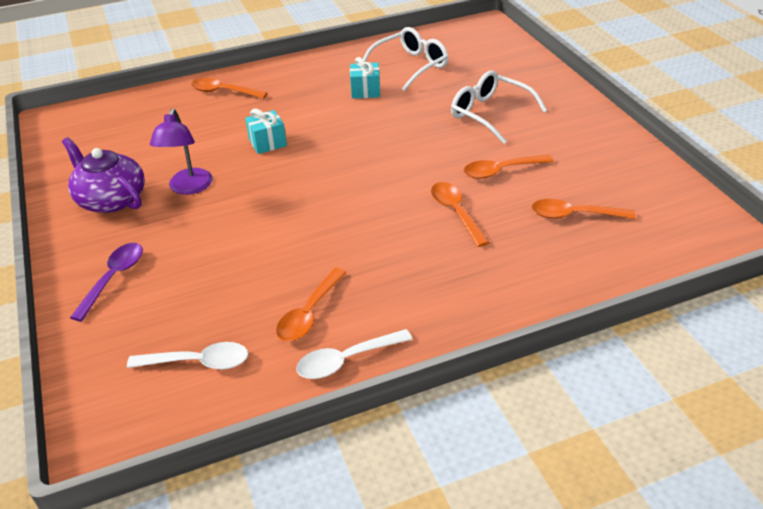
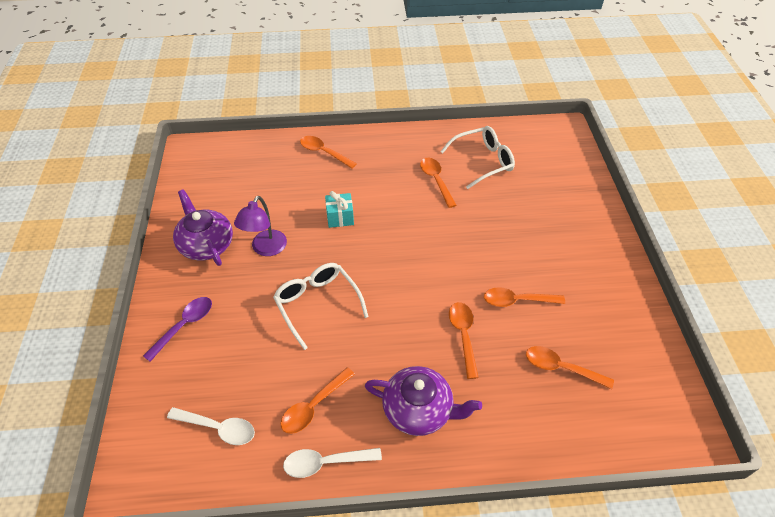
camera: 15 degrees right, 10 degrees up
turquoise gift [350,57,380,99] -> orange spoon [420,158,456,208]
white glasses [451,70,547,144] -> white glasses moved to [273,263,369,350]
none -> purple teapot [365,366,482,436]

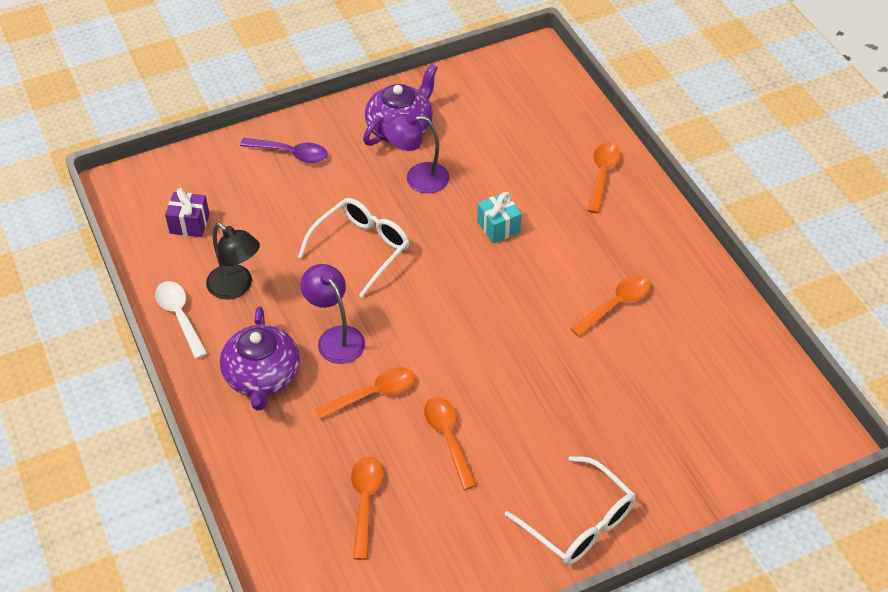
camera: 70 degrees right, 0 degrees up
white spoon [167,407,255,445] -> purple gift [165,188,210,237]
orange spoon [281,367,355,434] -> black lamp [206,223,260,299]
white glasses [440,126,515,189] -> white glasses moved to [505,456,636,565]
none -> purple lamp [300,264,365,364]

